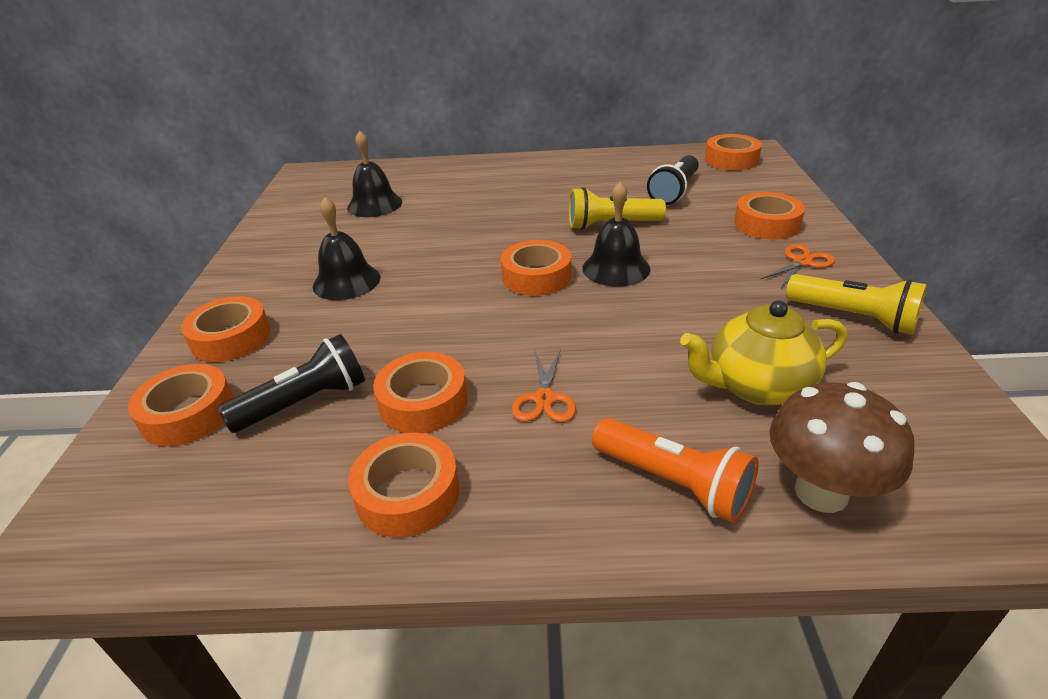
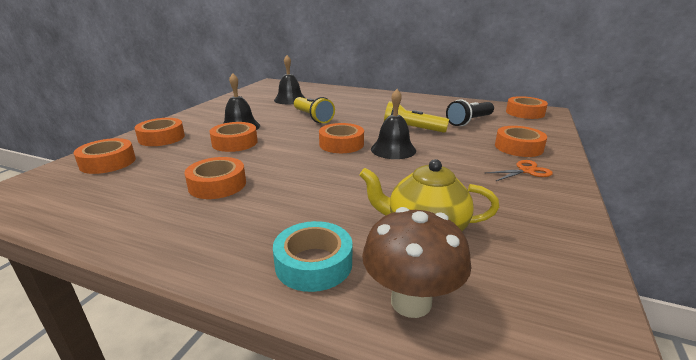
camera: 20 degrees right, 10 degrees down
black flashlight [218,334,365,433] -> none
orange tape [348,433,460,538] -> orange tape moved to [210,122,258,152]
orange scissors [512,349,576,422] -> none
orange flashlight [592,418,759,523] -> turquoise tape [273,221,352,292]
yellow flashlight [786,274,927,335] -> yellow flashlight moved to [294,97,335,123]

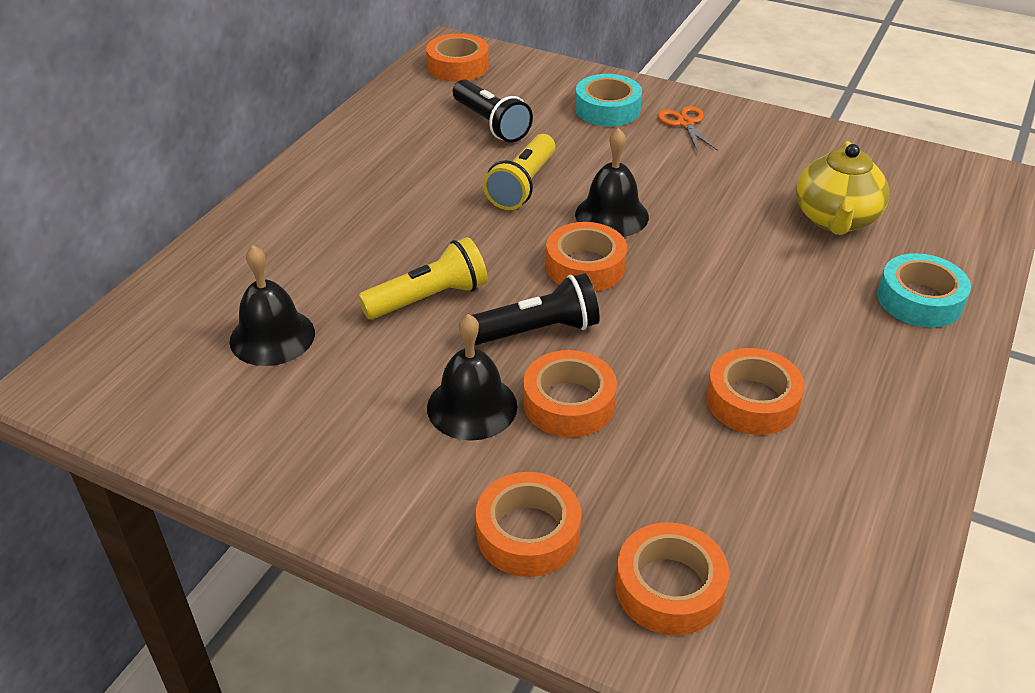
camera: 85 degrees left, 15 degrees up
brown mushroom [362,207,471,318] -> none
orange tape [495,126,547,157] -> turquoise tape [575,74,642,126]
none -> black flashlight [472,273,600,345]

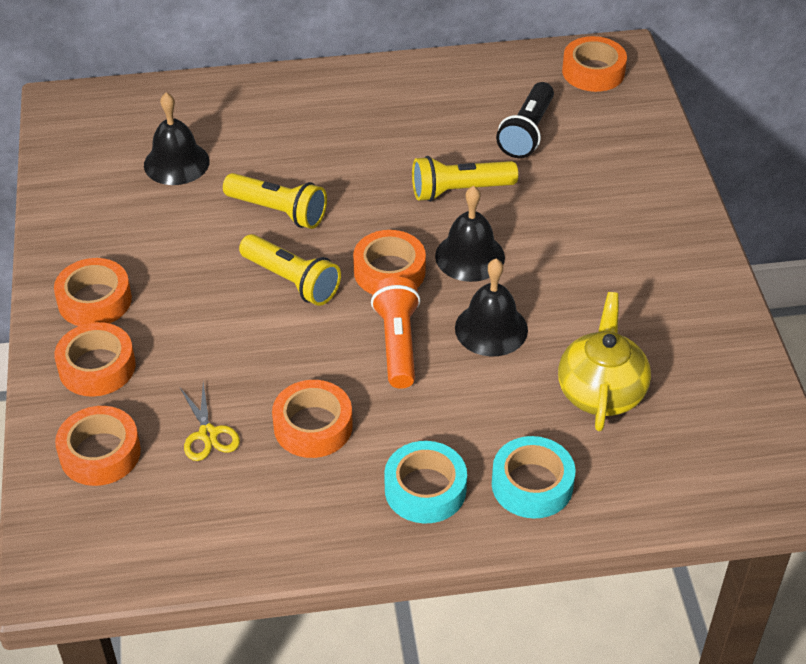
camera: 55 degrees right, 5 degrees up
black bell [427,314,517,441] -> black bell moved to [455,259,528,356]
black flashlight [472,273,600,345] -> yellow flashlight [239,234,341,306]
orange tape [523,350,617,437] -> orange tape moved to [54,258,132,326]
turquoise tape [575,74,642,126] -> turquoise tape moved to [384,441,467,523]
orange scissors [658,106,718,152] -> none
yellow teapot [796,141,890,235] -> yellow teapot turned 120 degrees clockwise [558,292,651,431]
none -> yellow scissors [180,382,240,461]
none -> orange flashlight [371,277,420,389]

